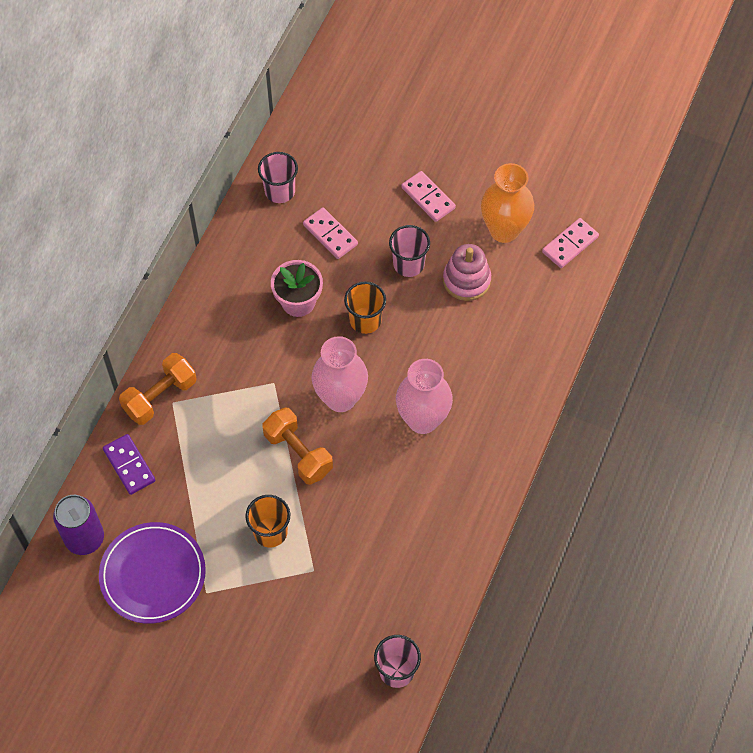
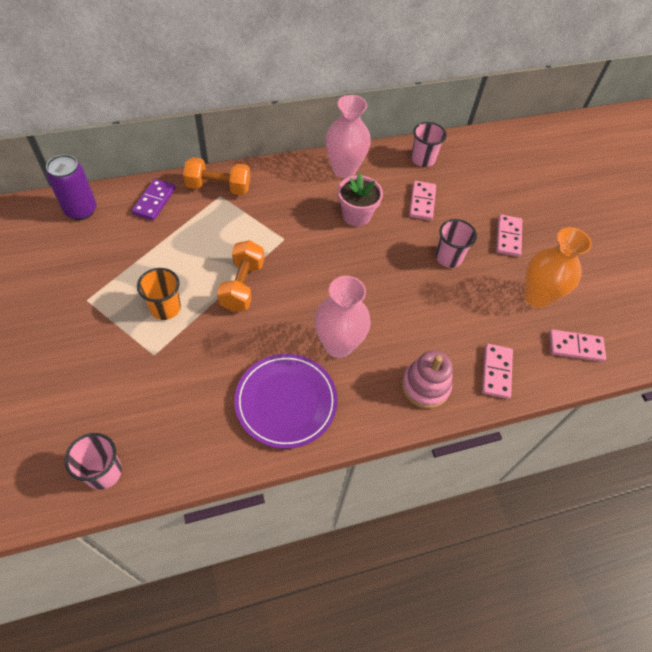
camera: 45 degrees right, 5 degrees down
purple plate [99,522,206,624] -> purple plate moved to [234,354,338,449]
pink vase [311,336,368,412] -> pink vase moved to [326,95,371,178]
orange cup [344,282,386,334] -> none
pink stacking toy [443,244,491,301] -> pink stacking toy moved to [402,350,453,409]
none -> pink domino [482,344,513,399]

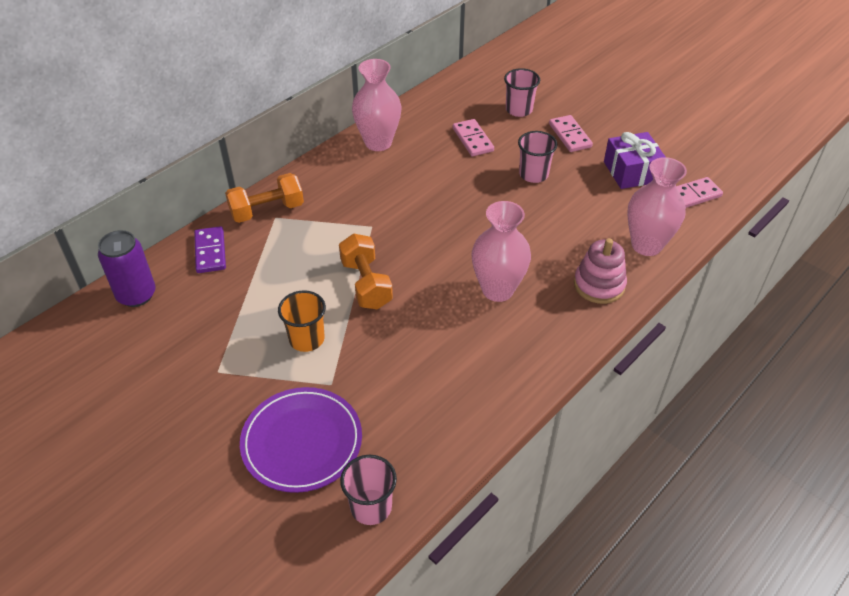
camera: 25 degrees left, 10 degrees down
purple plate [234,354,338,449] -> purple plate moved to [240,387,362,493]
pink flower pot [338,173,383,226] -> none
pink cup [411,122,447,167] -> pink cup moved to [504,68,540,117]
pink domino [482,344,513,399] -> pink vase [627,157,687,256]
orange vase [524,227,592,308] -> purple gift [604,132,665,189]

